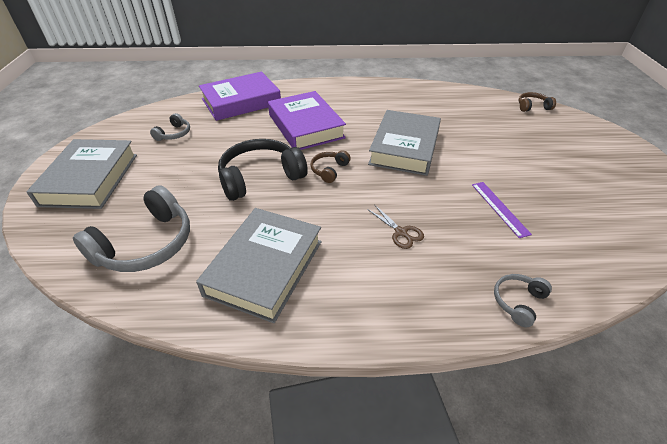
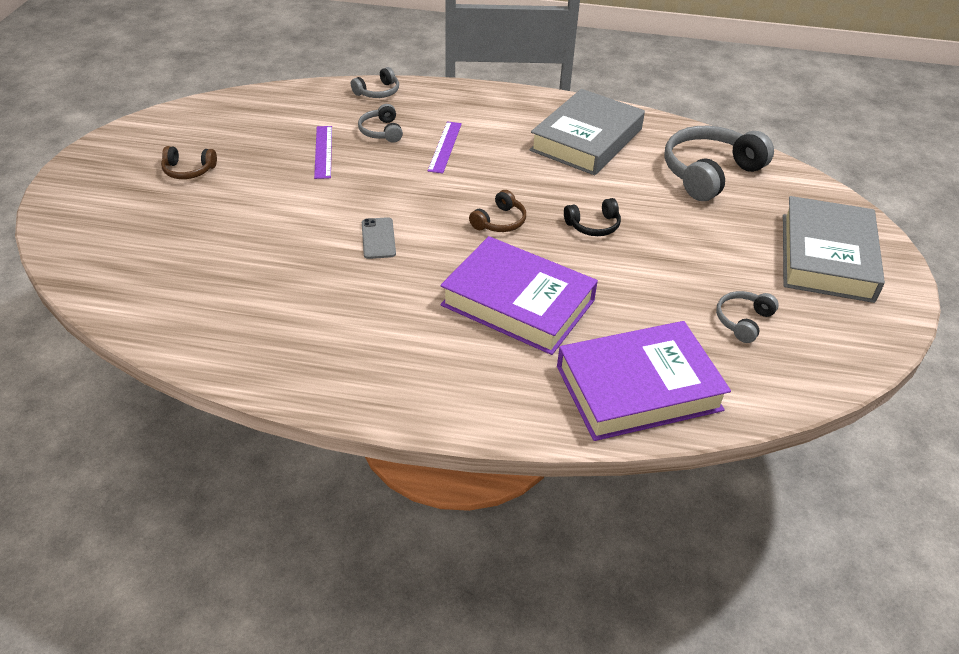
camera: 170 degrees left, 0 degrees up
black headphones [218,139,308,201] -> black headphones [564,198,621,236], size x0.49
purple book [268,91,346,150] -> purple book turned 45 degrees counterclockwise [440,236,598,355]
brown scissors [367,205,424,249] -> purple ruler [428,121,462,174]
grey book [368,110,441,176] -> grey phone [362,217,396,259]
brown headphones [519,92,556,112] -> brown headphones moved to [161,146,217,179]
none -> grey headphones [358,104,403,143]

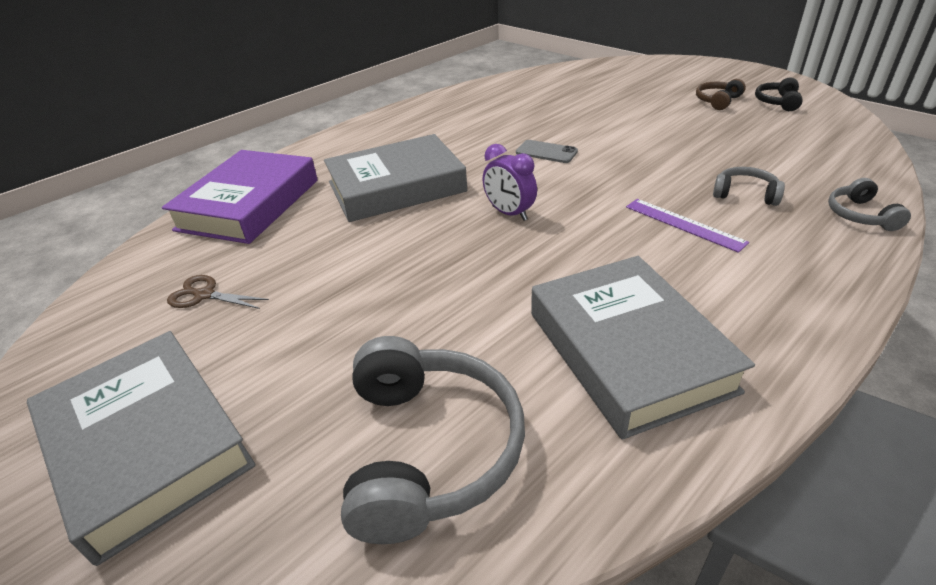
camera: 130 degrees right, 5 degrees down
purple ruler [314,126,332,179] -> none
purple book [440,236,598,355] -> grey book [324,134,468,222]
brown headphones [469,190,526,232] -> purple clock [483,144,537,221]
black headphones [564,198,621,236] -> black headphones moved to [755,77,803,111]
grey headphones [716,291,779,343] -> brown scissors [167,275,269,309]

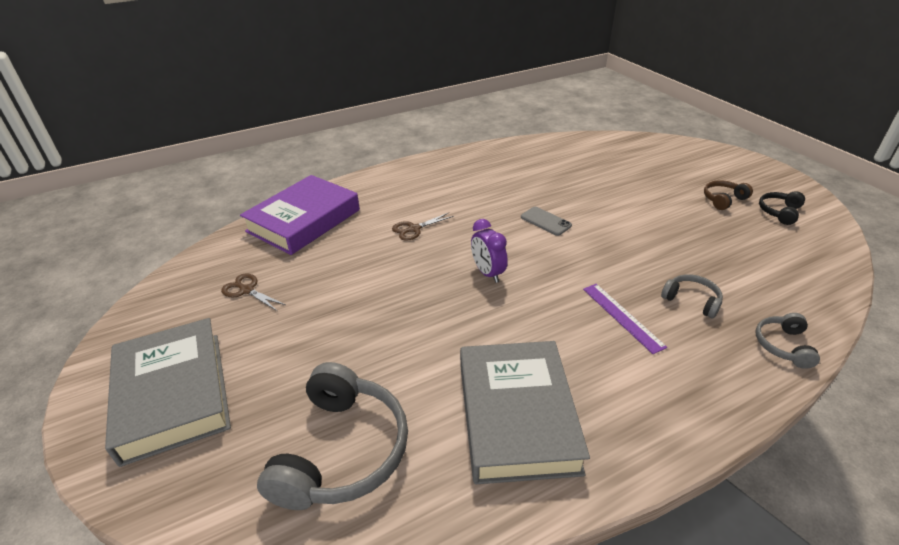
camera: 15 degrees right, 0 degrees up
grey book [324,134,468,222] -> brown scissors [392,213,454,241]

